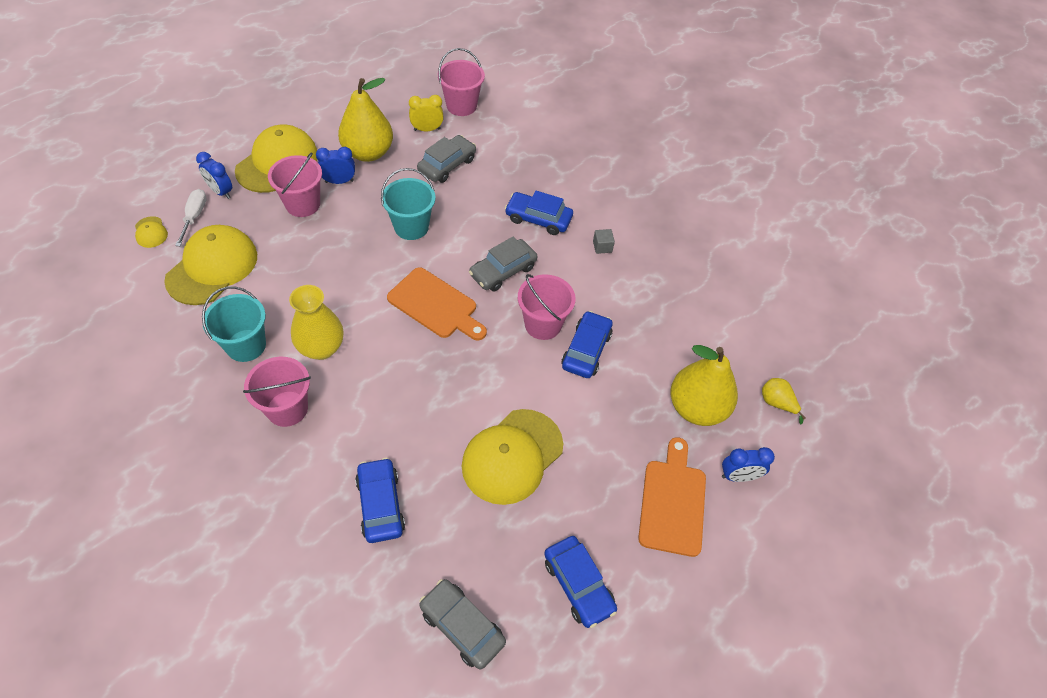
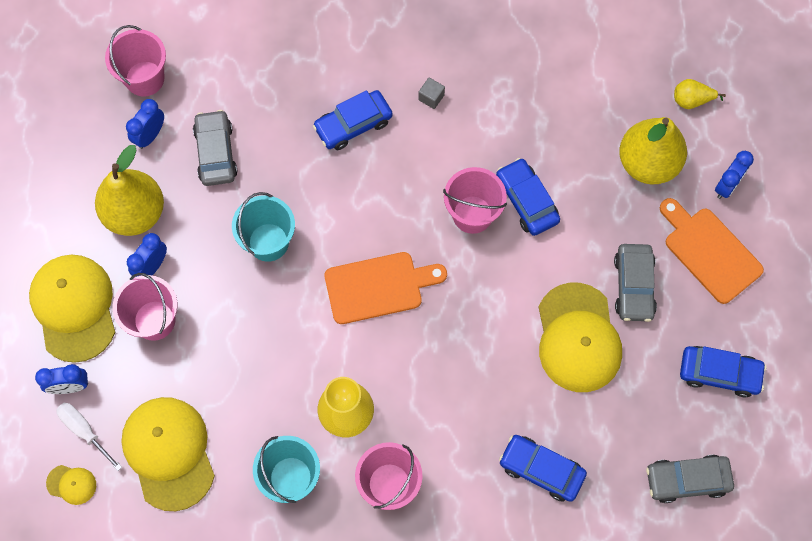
camera: 45 degrees left, 15 degrees up
yellow clock [409,95,444,131] -> blue clock [126,99,164,149]
grey car [469,237,538,292] -> grey car moved to [614,244,657,322]

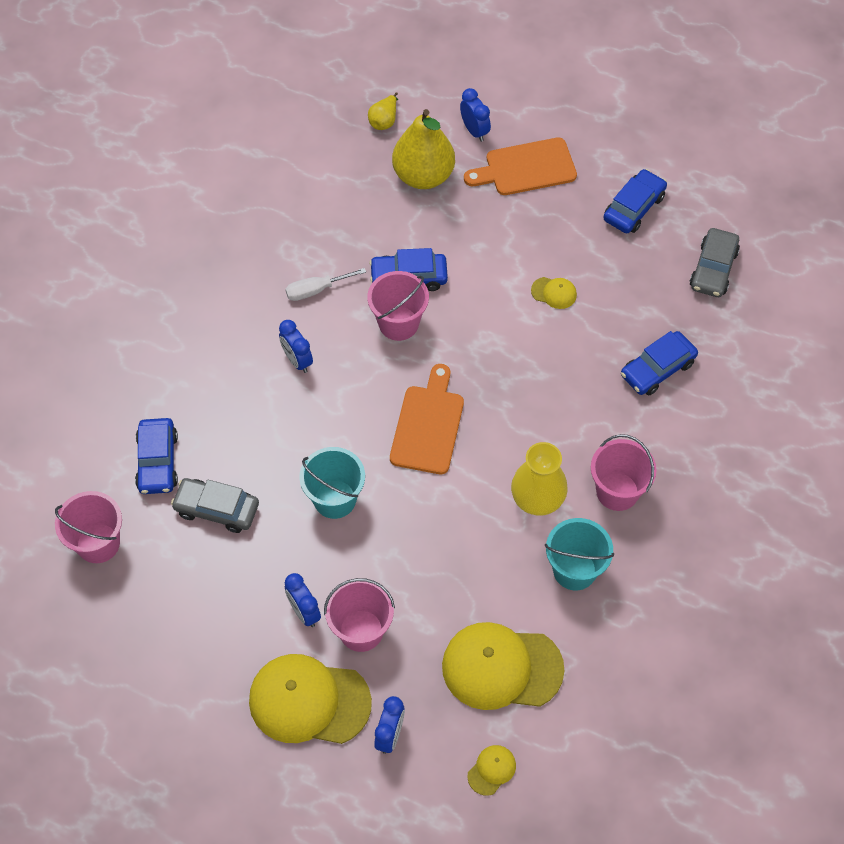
camera: 65 degrees left, 10 degrees down
white screwdriver [56,403,122,471] -> white screwdriver moved to [285,268,366,301]
yellow pear [95,145,164,236] -> none
blue clock [126,99,164,149] -> blue clock moved to [279,320,313,373]
blue car [313,90,393,150] -> blue car moved to [135,418,178,494]
grey cube [418,78,445,109] -> none
yellow cap [539,283,622,392] -> yellow cap [531,277,577,309], size x0.43
grey car [614,244,657,322] -> none

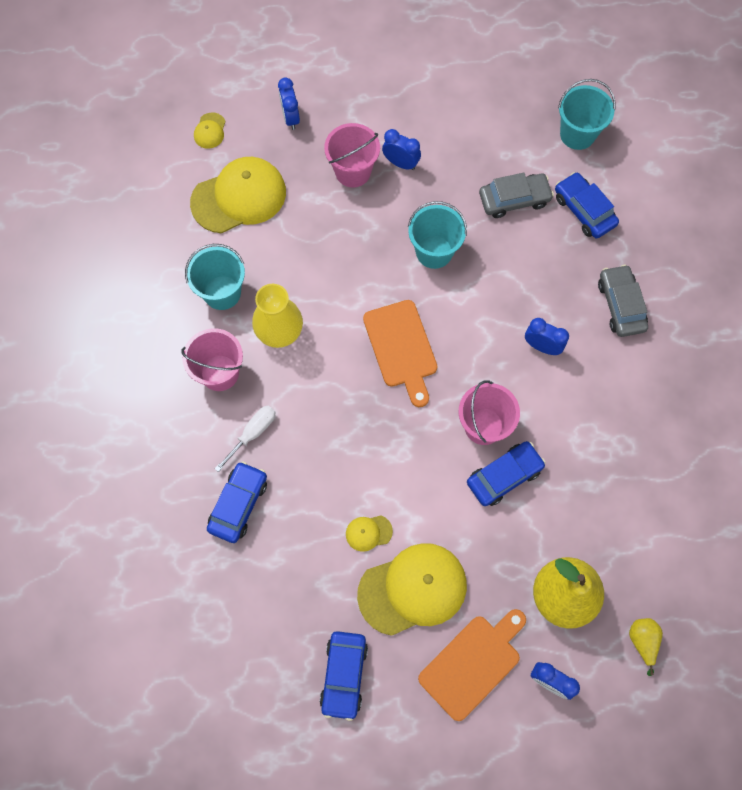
camera: 150 degrees right, 10 degrees up
pink bucket [55,491,122,563] -> turquoise bucket [558,79,616,150]
yellow cap [249,654,372,744] -> yellow cap moved to [357,543,467,636]
white screwdriver [285,268,366,301] -> white screwdriver moved to [215,406,276,472]
grey car [690,228,740,297] -> grey car moved to [598,264,648,337]

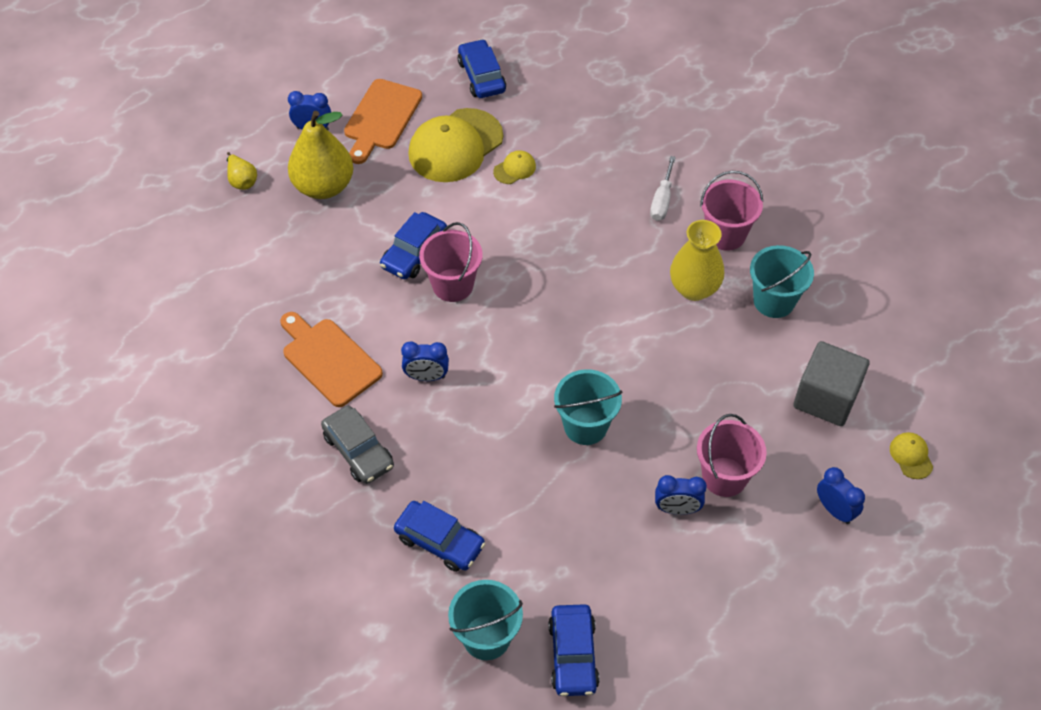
camera: 155 degrees right, 15 degrees down
yellow cap [190,157,286,233] -> grey cube [793,341,869,426]
blue car [207,461,267,543] -> blue car moved to [548,604,599,696]
orange cutting board [363,300,437,407] -> orange cutting board moved to [280,312,383,407]
grey car [479,173,554,218] -> none

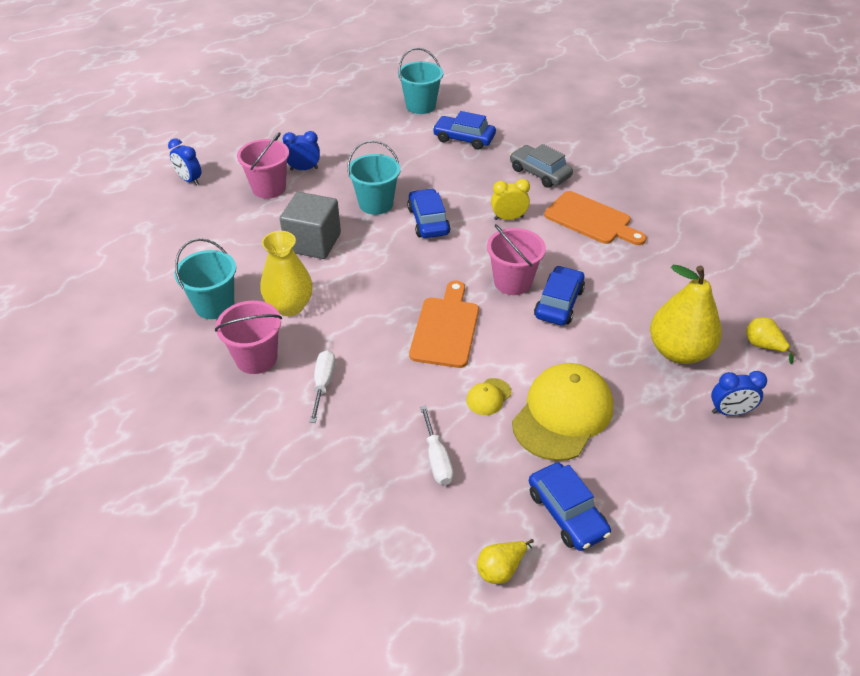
camera: 170 degrees right, 10 degrees down
orange cutting board [344,79,422,164] -> orange cutting board moved to [409,281,479,368]
blue clock [401,341,449,381] -> yellow clock [491,179,530,220]
blue car [548,604,599,696] -> blue car moved to [407,188,451,238]
grey cube [793,341,869,426] -> grey cube moved to [280,192,341,259]
yellow cap [890,432,933,479] -> none
none -> white screwdriver [420,405,453,485]
none -> yellow pear [477,539,534,584]

